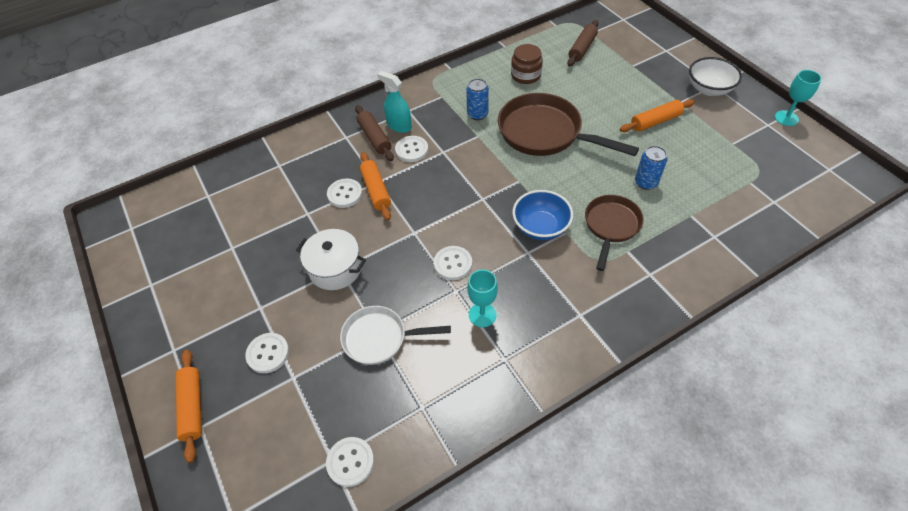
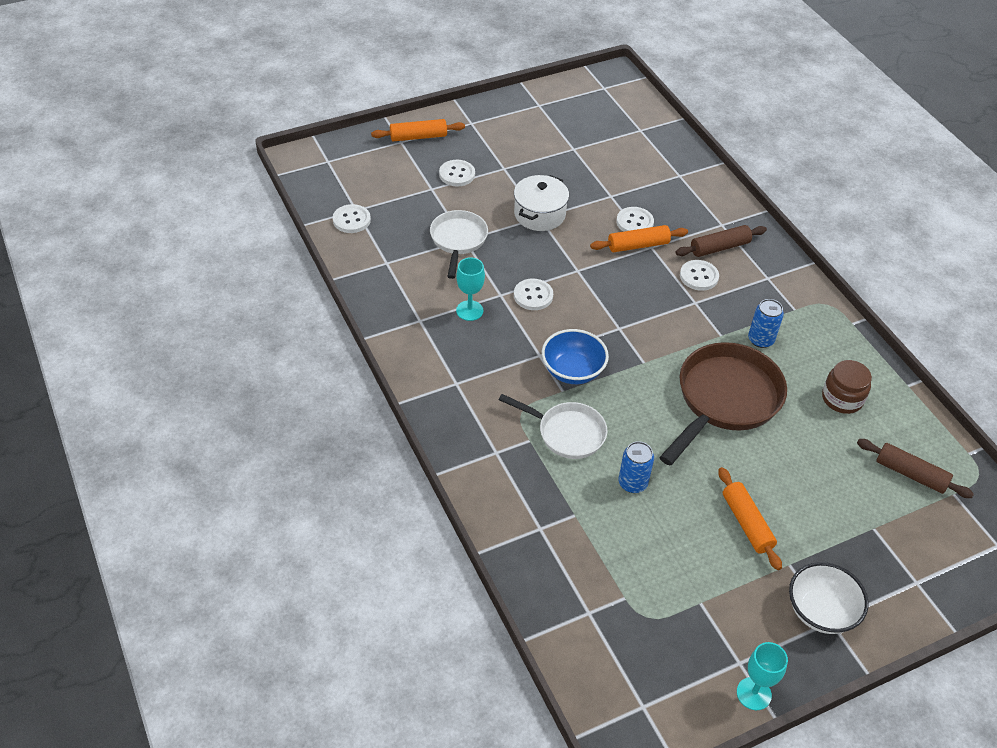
camera: 90 degrees right, 5 degrees down
turquoise spray bottle [377,71,412,133] -> none
brown pan [585,195,644,271] -> white pan [498,394,607,459]

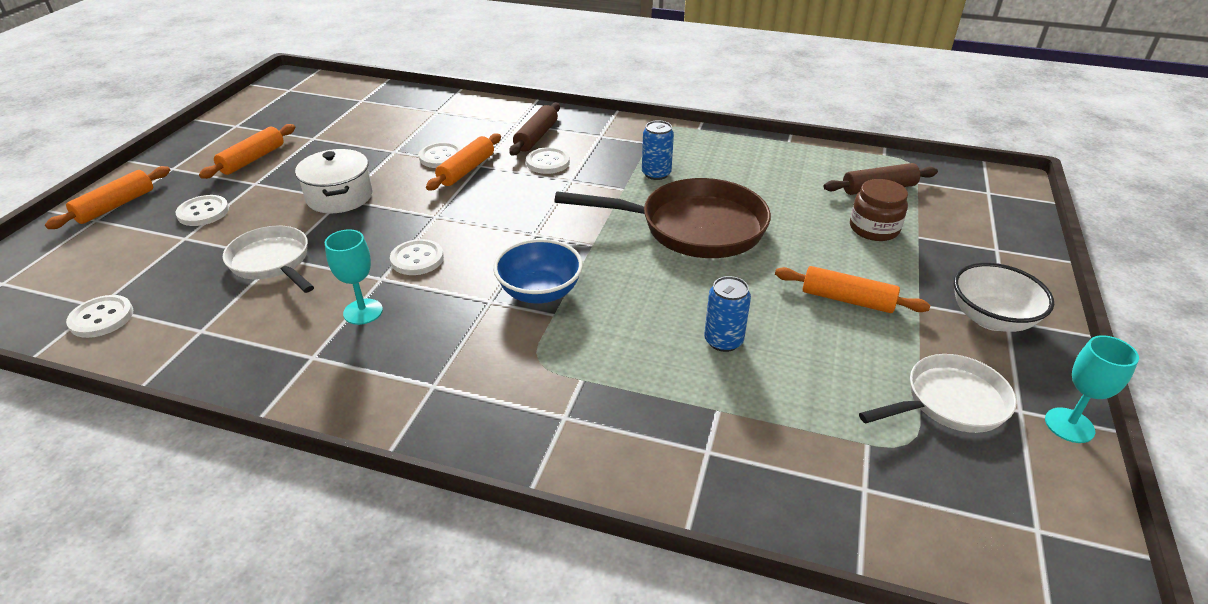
camera: 45 degrees left, 10 degrees down
white pan [498,394,607,459] -> white pan moved to [859,354,1016,433]
brown pan [659,342,787,466] -> brown pan turned 105 degrees clockwise [554,178,771,258]
brown jar [822,360,872,414] -> brown jar moved to [850,179,908,241]
none -> orange rolling pin [199,124,295,179]

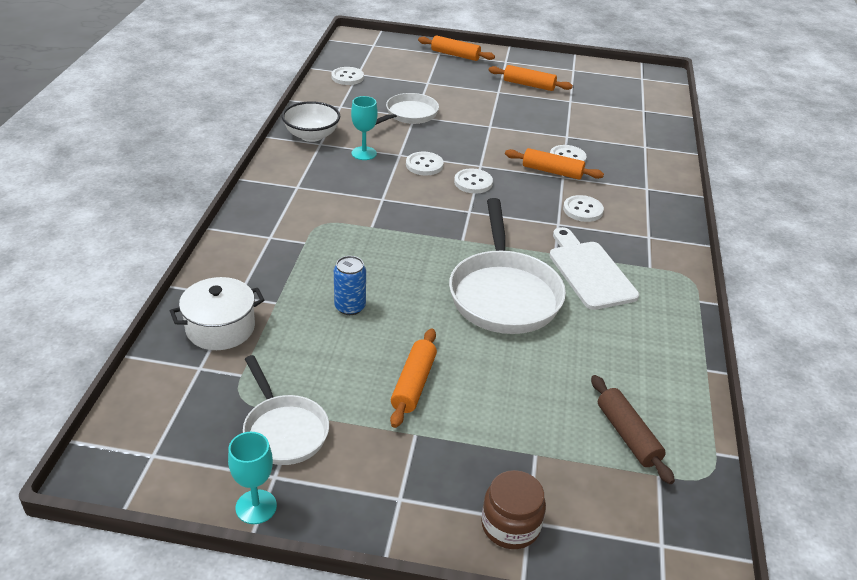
camera: 80 degrees right, 0 degrees up
white button [175,195,229,226] -> white button moved to [454,168,493,194]
white pot [295,149,372,213] -> white pot moved to [170,277,265,350]
blue bowl [493,239,583,304] -> none
brown rolling pin [509,103,560,155] -> none
brown pan [554,178,771,258] -> white pan [449,198,566,334]
blue can [642,120,674,180] -> white cutting board [549,227,639,310]
brown jar [850,179,908,241] -> brown jar moved to [481,470,546,549]
white bowl [954,263,1054,332] -> white bowl moved to [282,101,340,142]

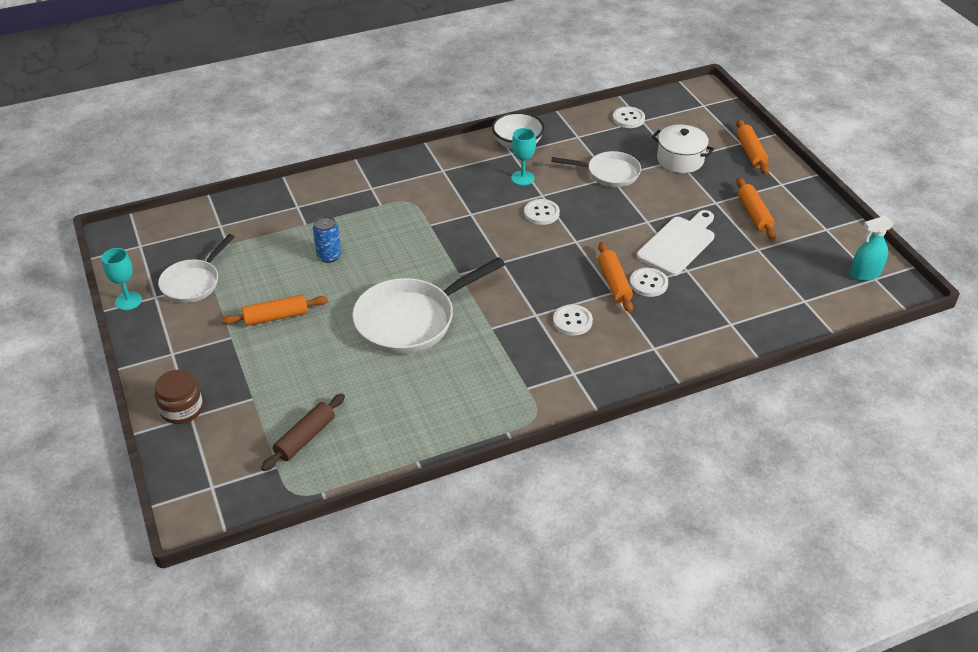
camera: 60 degrees right, 5 degrees up
white pot [170,277,265,350] -> white pot moved to [652,125,714,173]
white button [454,168,493,194] -> none
white cutting board [549,227,639,310] -> white cutting board moved to [637,210,715,276]
none -> turquoise spray bottle [850,215,893,281]

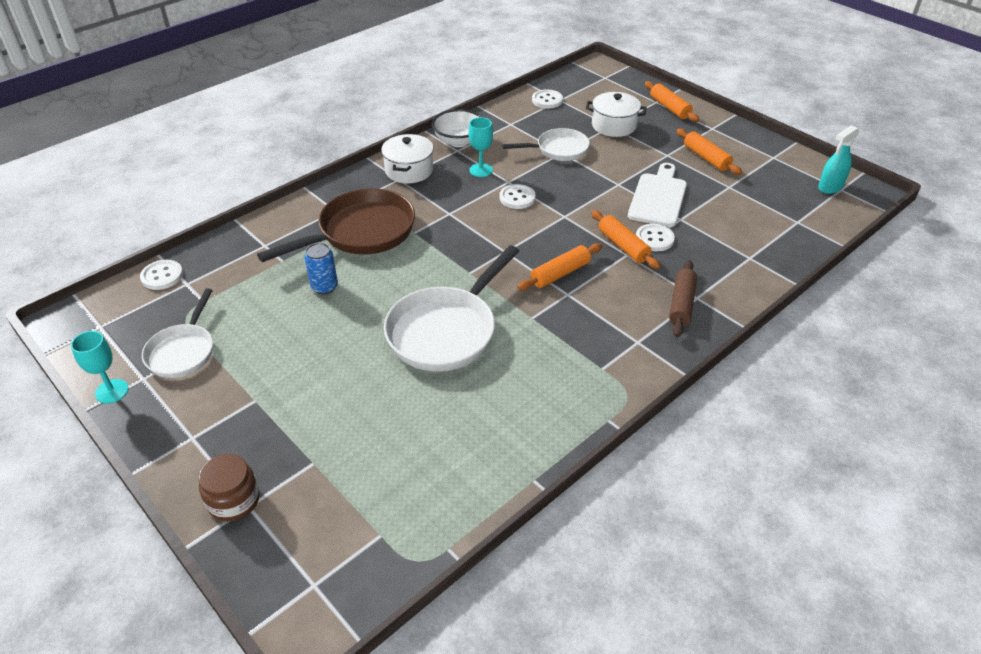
camera: 20 degrees left, 0 degrees up
orange rolling pin [221,295,328,326] -> orange rolling pin moved to [517,243,602,291]
brown rolling pin [261,394,345,471] -> brown rolling pin moved to [669,260,697,337]
white button [553,304,593,336] -> white button moved to [140,260,183,290]
none -> brown pan [257,188,415,262]
none -> white pot [381,134,434,184]

